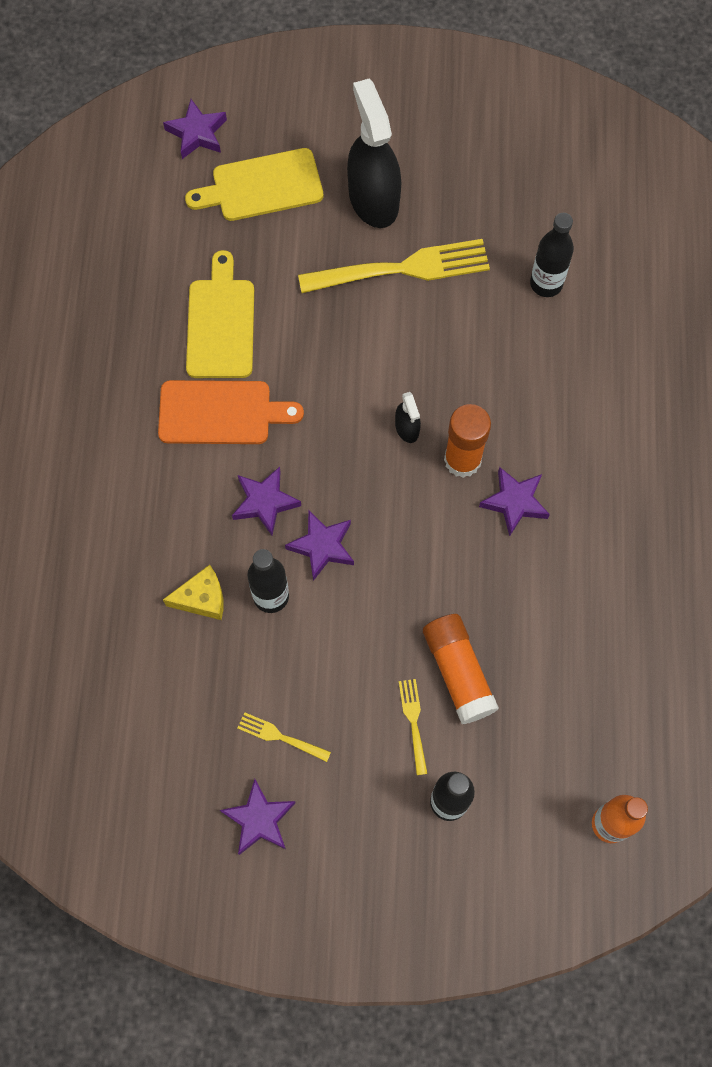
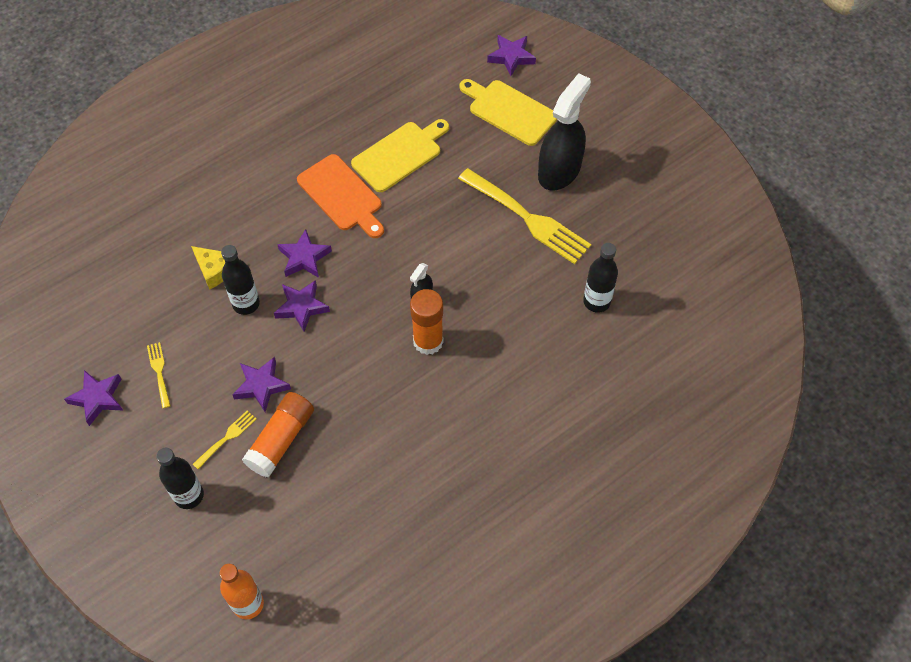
camera: 50 degrees right, 10 degrees down
purple star [479,467,550,536] -> purple star moved to [232,357,291,412]

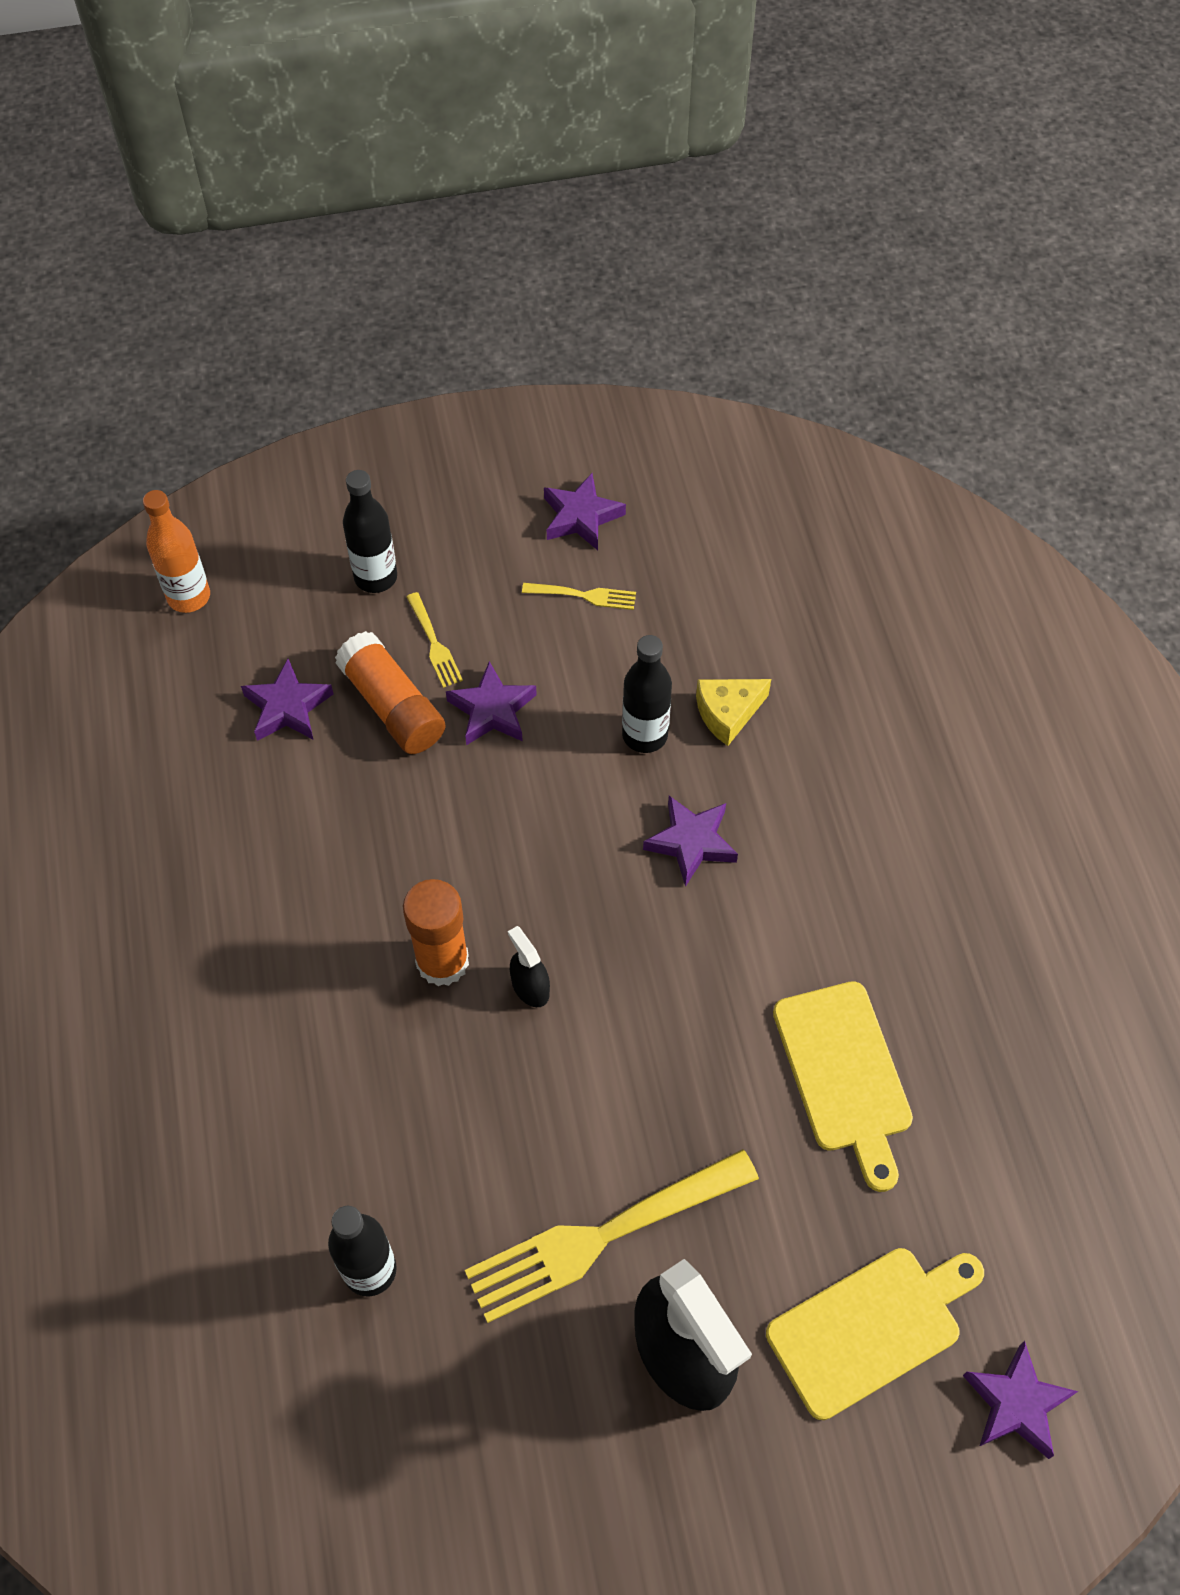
camera: 115 degrees right, 0 degrees up
purple star [274,280,330,332] -> purple star moved to [241,659,333,741]
orange cutting board [297,154,384,238] -> none

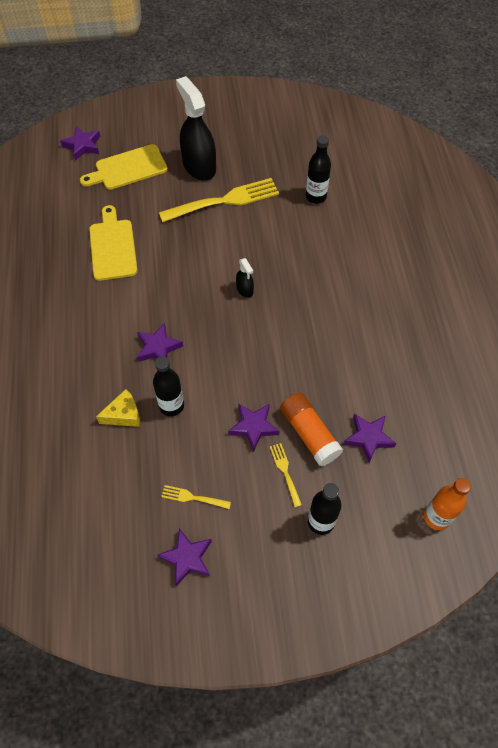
camera: 175 degrees left, 0 degrees up
orange glue stick [403,879,469,986] -> none

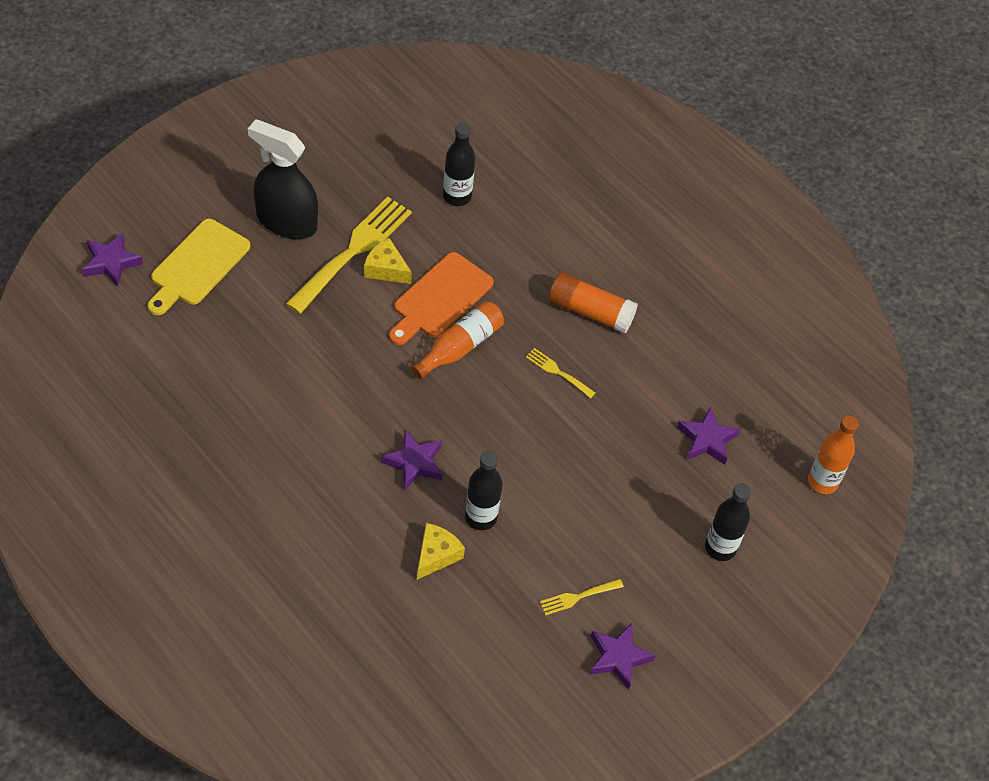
camera: 40 degrees left, 5 degrees down
yellow cutting board [89,205,138,281] -> none
purple star [228,404,279,452] -> none
black spray bottle [236,258,254,298] -> orange bottle [411,301,504,379]
yellow fork [270,443,302,507] -> yellow fork moved to [526,348,595,398]
orange glue stick [280,393,343,466] -> orange glue stick moved to [548,272,638,334]
none -> yellow cheese [364,238,412,284]
none -> orange cutting board [389,252,494,345]

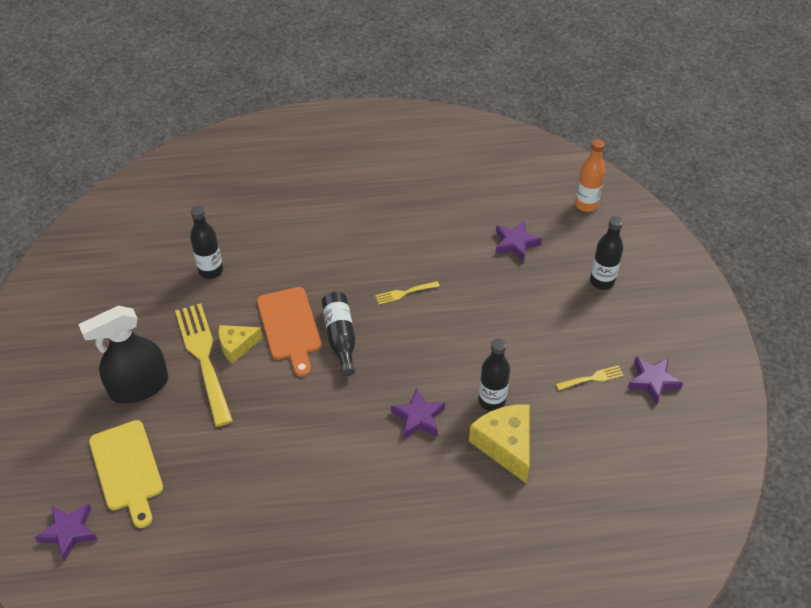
camera: 50 degrees left, 5 degrees down
orange bottle [411,301,504,379] -> black bottle [322,292,355,376]
yellow cheese [417,523,465,580] -> yellow cheese [469,404,530,483], size x1.60
yellow fork [540,579,624,616] -> yellow fork turned 120 degrees counterclockwise [556,365,624,390]
orange glue stick [548,272,638,334] -> none

